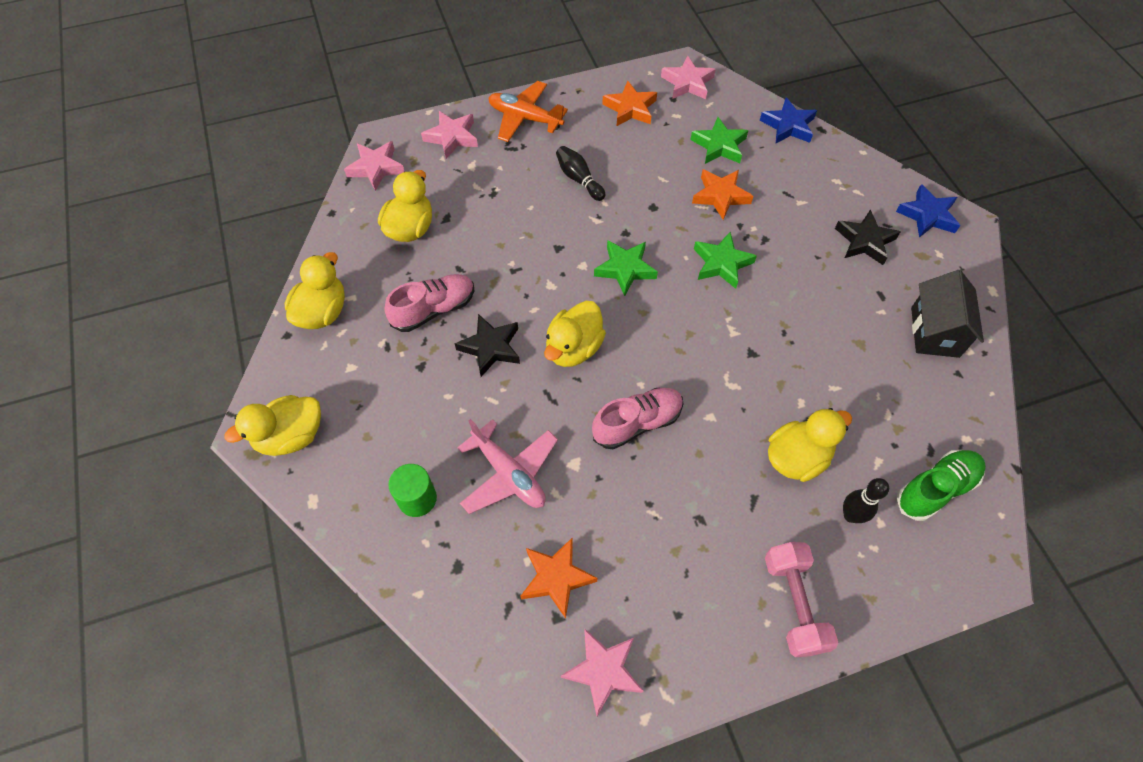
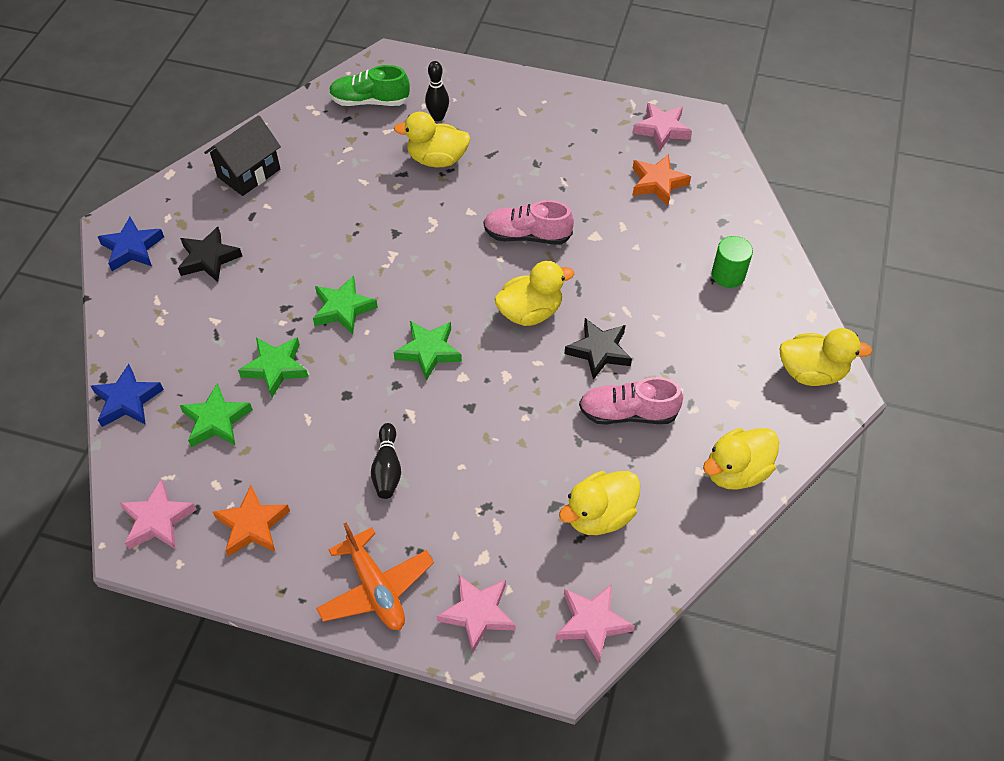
camera: 145 degrees left, 5 degrees down
pink plane [457,419,558,514] -> none
orange star [692,169,753,220] -> green star [238,337,308,397]
pink dumbbell [765,542,838,657] -> none

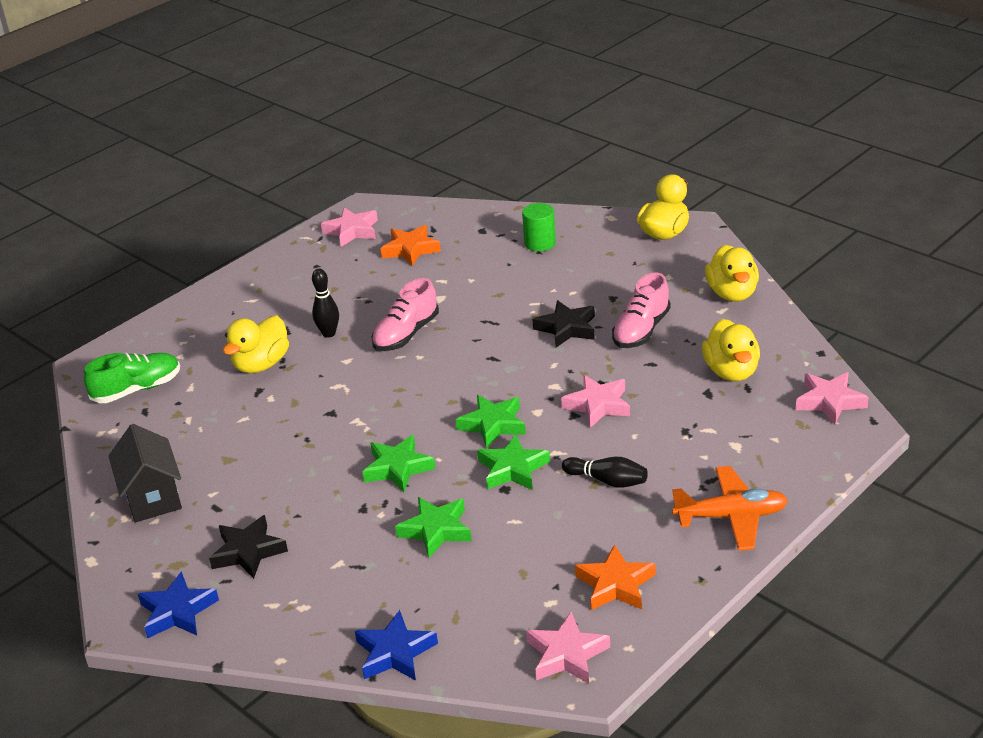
camera: 60 degrees left, 20 degrees down
green star [179,383,253,448] -> green star moved to [477,434,550,490]
green shoe [329,65,410,106] -> green shoe turned 150 degrees counterclockwise [84,353,180,403]
black bowling pin [425,61,449,121] -> black bowling pin moved to [312,269,339,338]
pink star [437,574,516,654] -> pink star moved to [561,375,630,428]
yellow duck [494,261,574,326] -> none

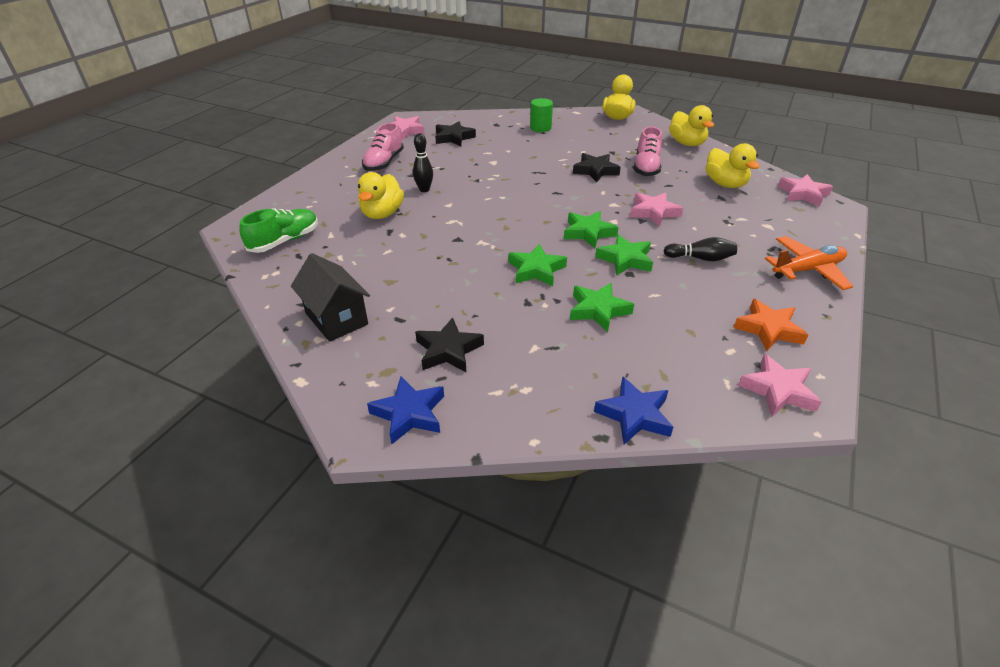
camera: 20 degrees left, 5 degrees up
pink shoe [372,278,439,351] -> pink shoe moved to [362,123,404,171]
orange star [380,225,441,266] -> black star [435,121,476,146]

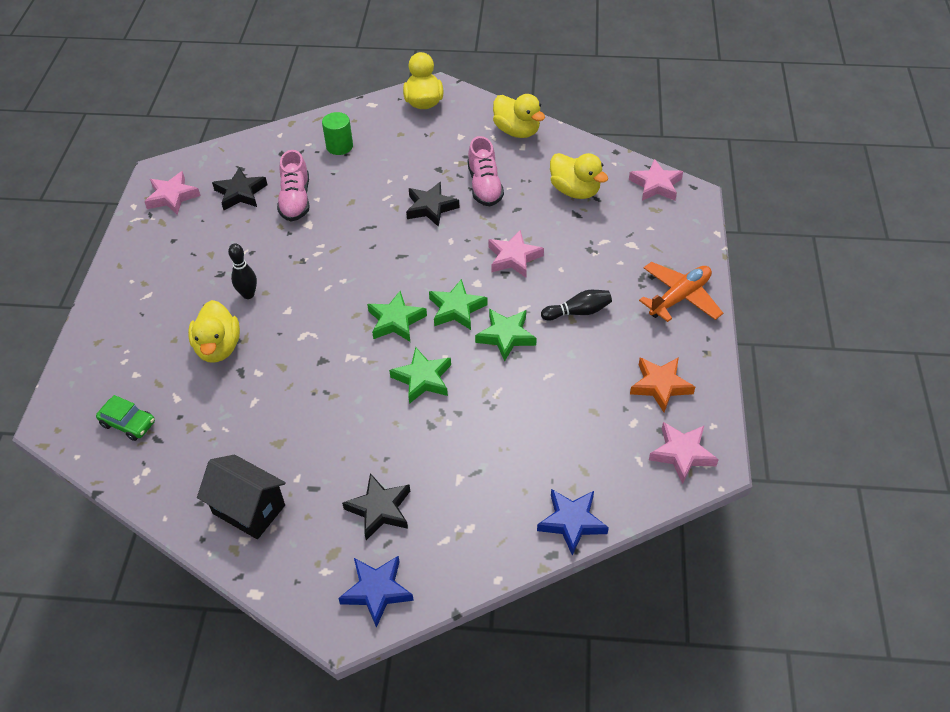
camera: 20 degrees left, 10 degrees up
green shoe [239,208,318,253] -> green car [96,395,155,441]
pink shoe [362,123,404,171] -> pink shoe moved to [277,150,310,222]
green star [570,283,634,332] -> green star moved to [367,291,427,342]

